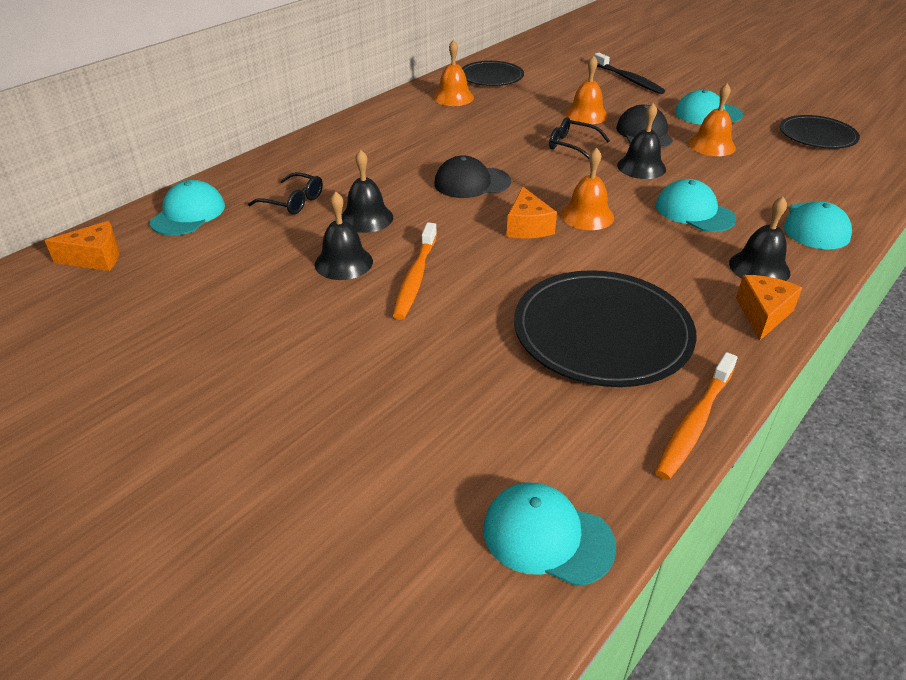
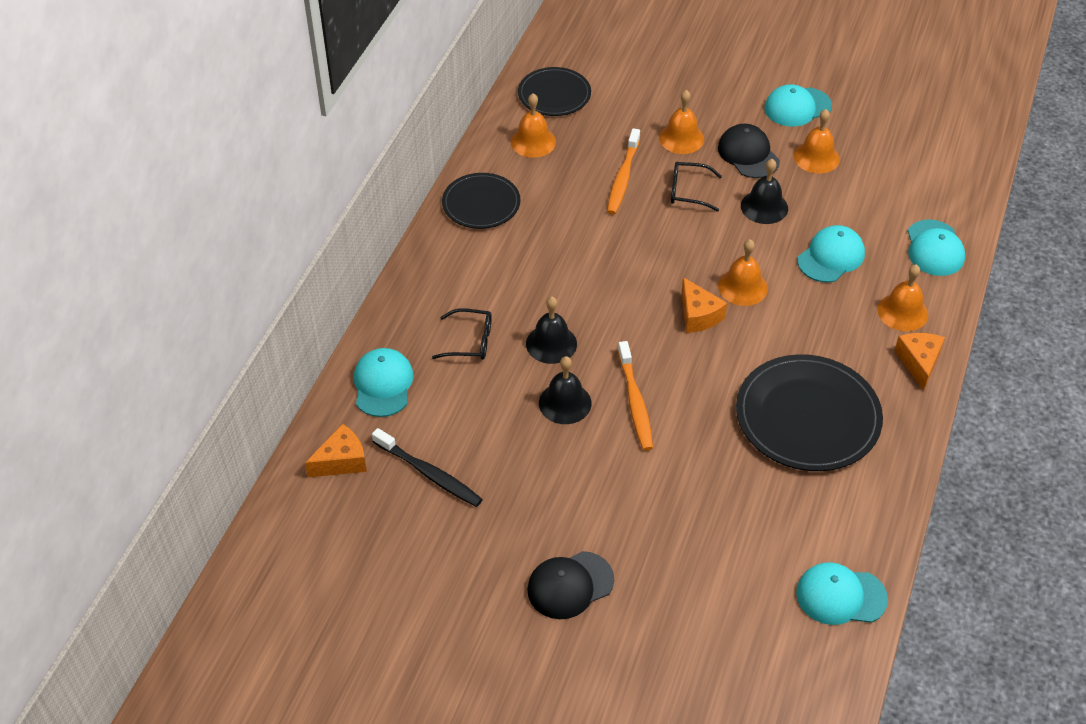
camera: 20 degrees left, 10 degrees up
black cap [434,156,511,198] -> black cap moved to [527,551,614,619]
black toothbrush [594,53,665,94] -> black toothbrush moved to [372,428,483,507]
orange toothbrush [655,352,737,480] -> orange toothbrush moved to [607,128,640,215]
turquoise cap [656,179,737,232] -> turquoise cap turned 105 degrees clockwise [797,225,865,283]
black bell [729,196,790,281] -> orange bell [877,264,928,331]
black plate [780,115,860,149] -> black plate moved to [442,173,521,229]

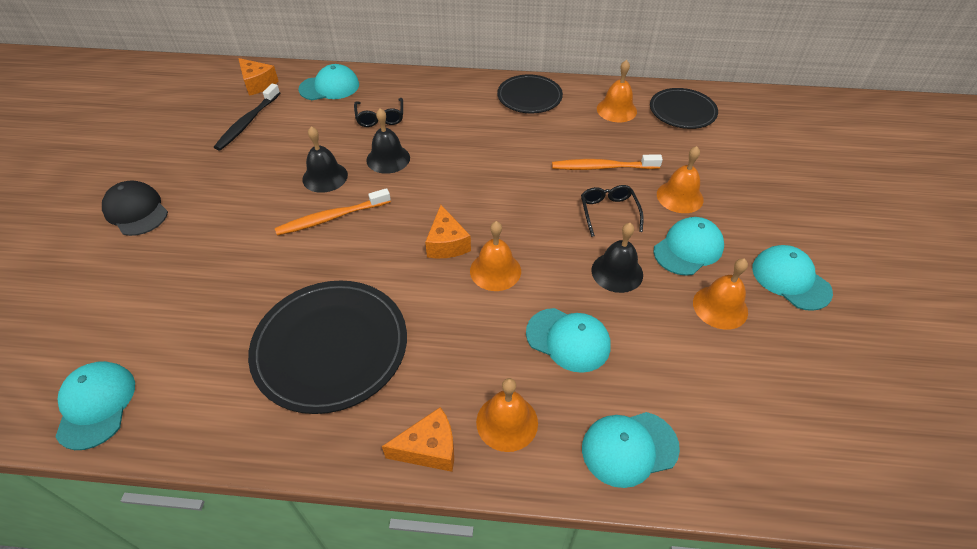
camera: 75 degrees right, 0 degrees up
orange cheese [681,277,727,333] -> orange cheese turned 60 degrees counterclockwise [425,205,471,258]
black cap [718,124,780,178] -> turquoise cap [653,217,724,276]

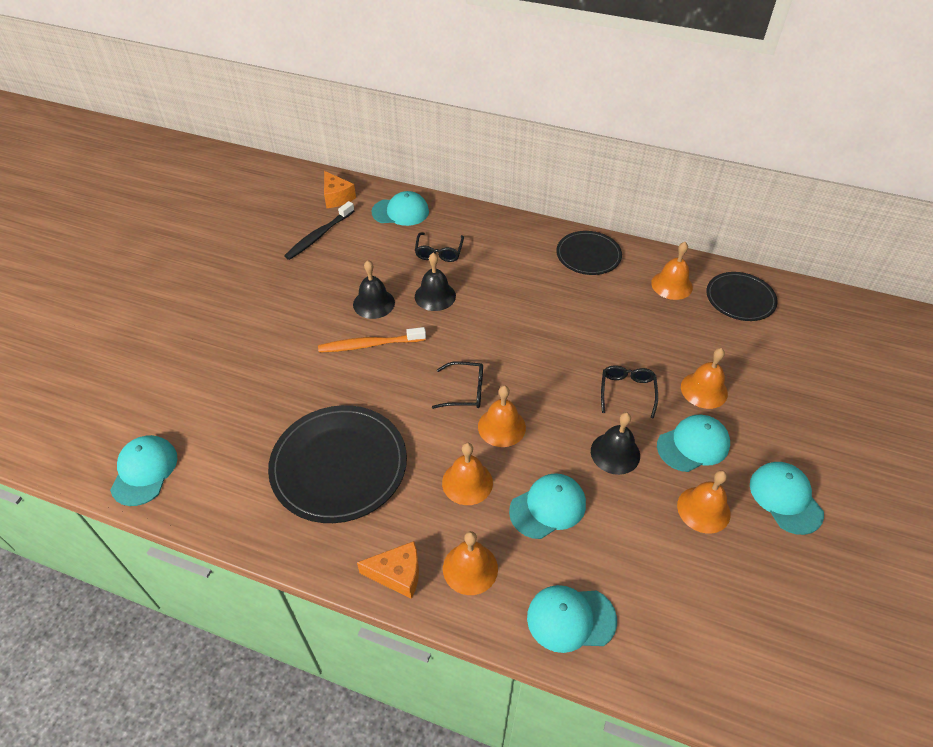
camera: 15 degrees right, 0 degrees up
black cap [102,180,168,236] -> none
orange cheese [425,205,471,258] -> black glasses [432,361,483,409]
turquoise cap [526,308,611,373] -> turquoise cap turned 75 degrees counterclockwise [509,473,586,539]
orange toothbrush [552,155,663,170] -> none
none -> orange bell [442,443,493,505]

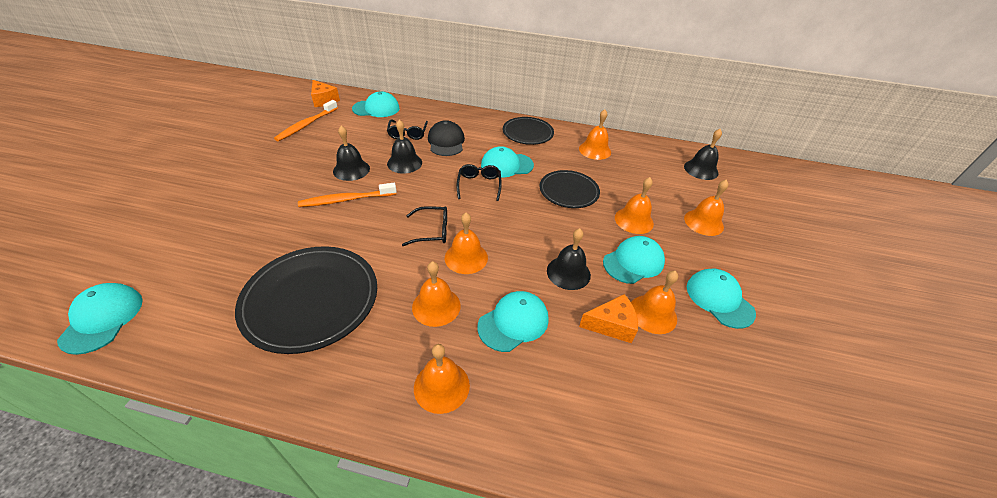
camera: 10 degrees left, 5 degrees down
black toothbrush [284,201,355,260] -> orange toothbrush [274,100,338,141]
orange cheese [357,541,419,599] -> orange cheese moved to [579,294,638,343]
turquoise cap [527,585,617,653] -> turquoise cap moved to [481,146,534,178]
black glasses [601,365,658,419] -> black glasses moved to [457,164,502,201]
black plate [706,272,778,321] -> black plate moved to [540,170,600,208]
none -> black cap [428,120,465,156]
none -> black bell [684,129,722,180]
none -> orange bell [684,179,729,236]

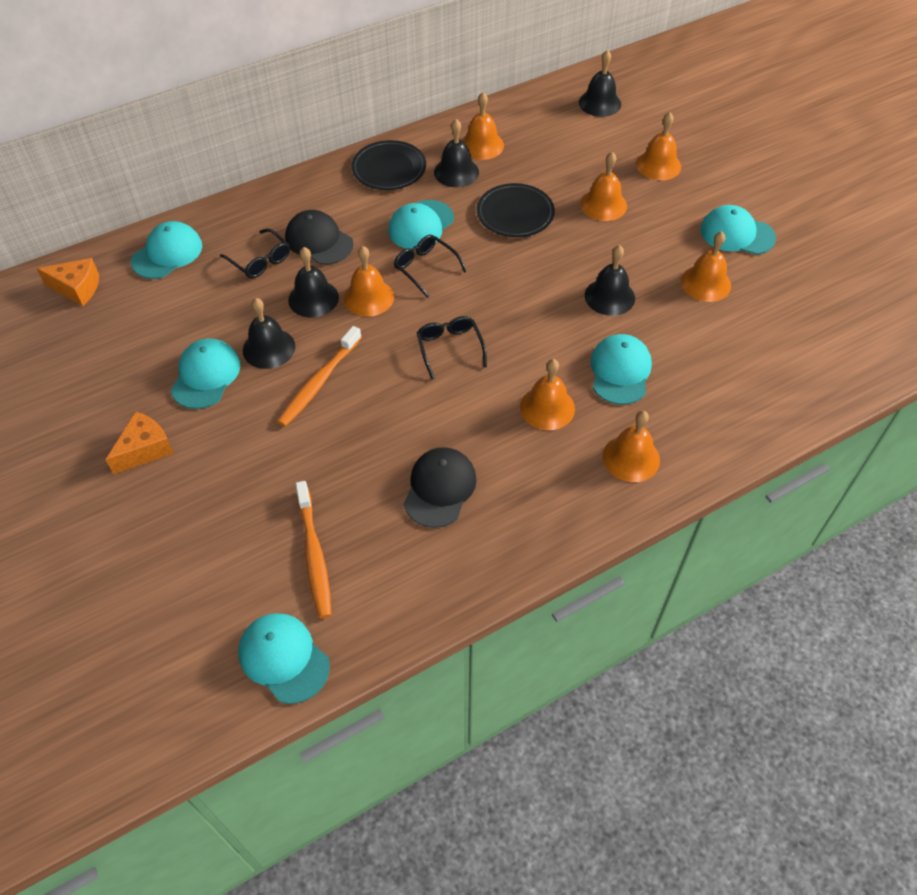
camera: 40 degrees left, 10 degrees up
black plate [235,246,377,354] -> black cap [403,447,477,528]
orange toothbrush [274,100,338,141] -> orange toothbrush moved to [295,481,332,618]
black glasses [402,206,447,246] -> black glasses turned 60 degrees counterclockwise [417,316,487,380]
orange bell [445,213,488,274] -> orange bell moved to [344,246,394,317]
orange cheese [579,294,638,343] -> orange cheese moved to [105,411,174,474]
turquoise cap [603,236,665,284] -> turquoise cap moved to [171,339,240,409]
none -> black bell [434,119,479,187]

